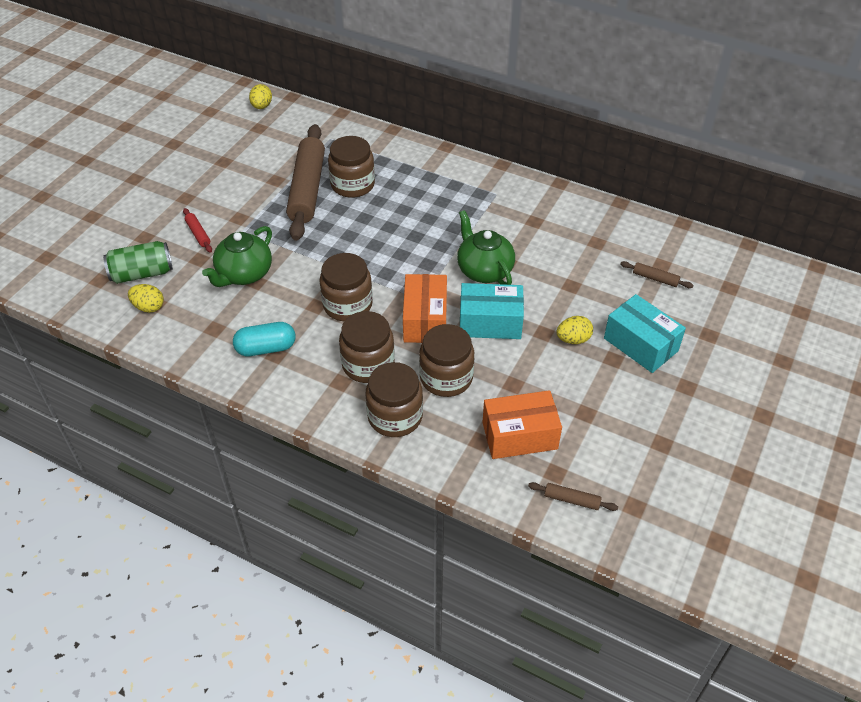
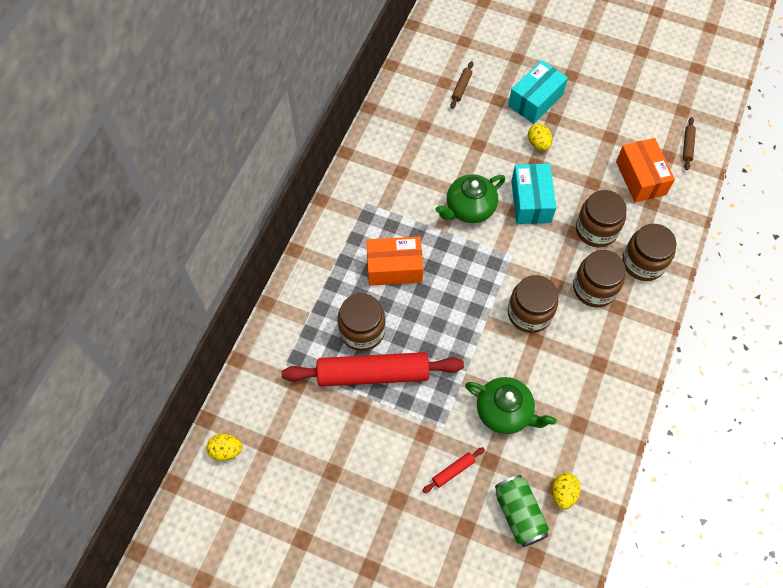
camera: 95 degrees left, 15 degrees up
turquoise capsule [233,322,295,356] -> none
brown rolling pin [286,124,325,241] -> red rolling pin [282,352,464,387]
orange box [403,274,447,343] -> orange box moved to [366,237,423,286]

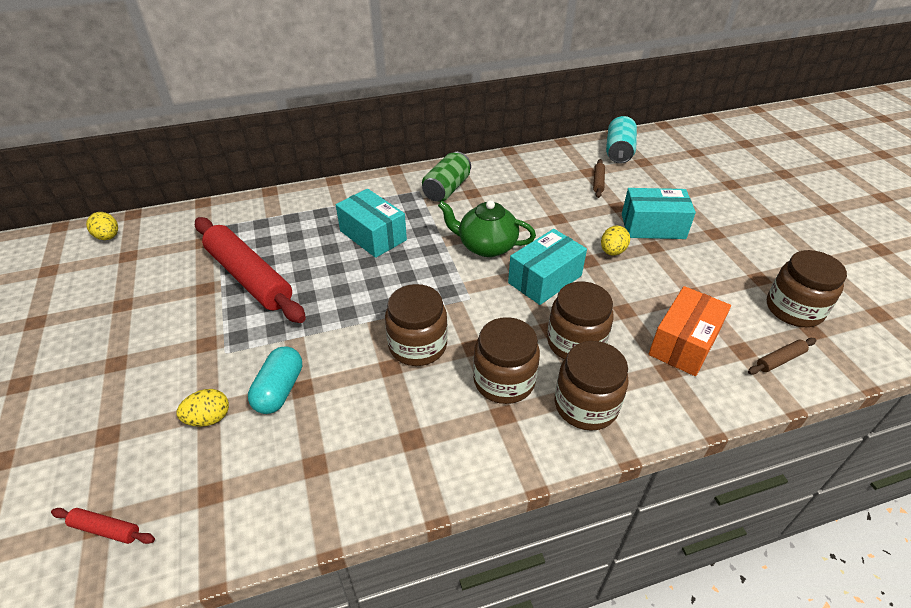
camera: 50 degrees right, 20 degrees down
brown jar [338,293,386,351] -> brown jar moved to [767,250,847,327]
orange box [366,237,423,286] -> turquoise box [336,189,407,258]
red rolling pin [422,447,485,493] -> red rolling pin moved to [51,508,155,544]
brown rolling pin [450,61,473,109] -> brown rolling pin turned 60 degrees counterclockwise [593,159,605,198]
green teapot [465,377,557,434] -> turquoise capsule [248,347,302,414]
green can [495,475,549,547] -> green can moved to [422,152,471,202]
yellow egg [552,473,580,509] -> yellow egg moved to [177,389,229,427]
none -> turquoise can [606,116,637,163]

